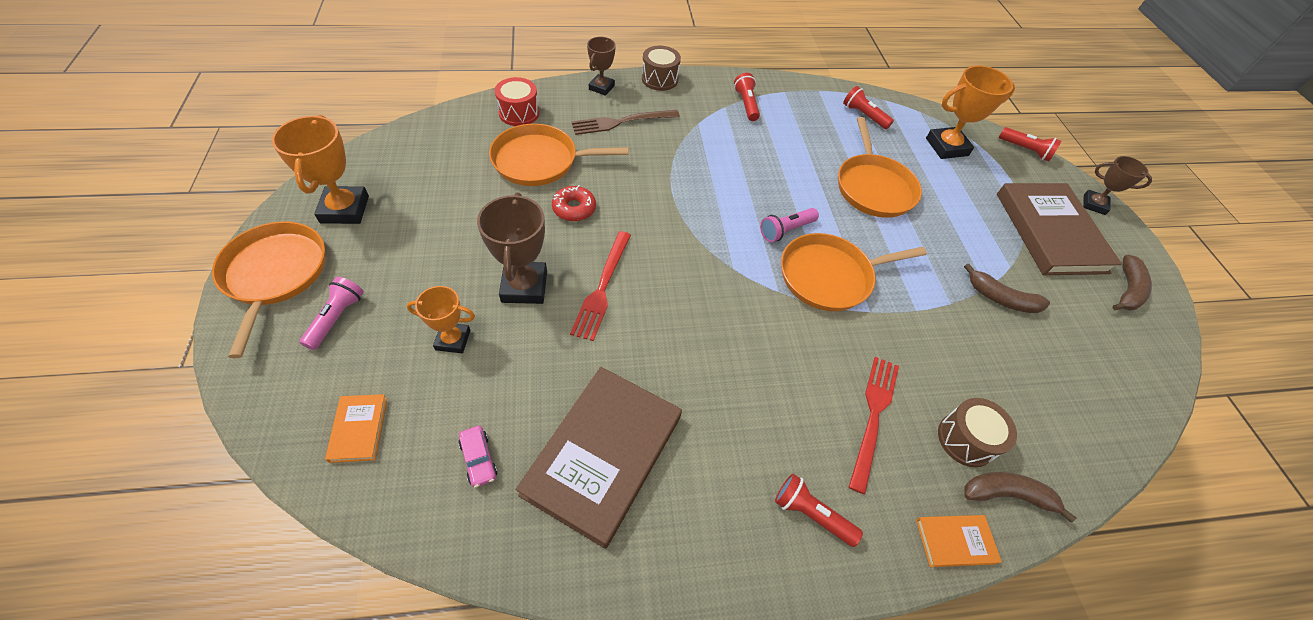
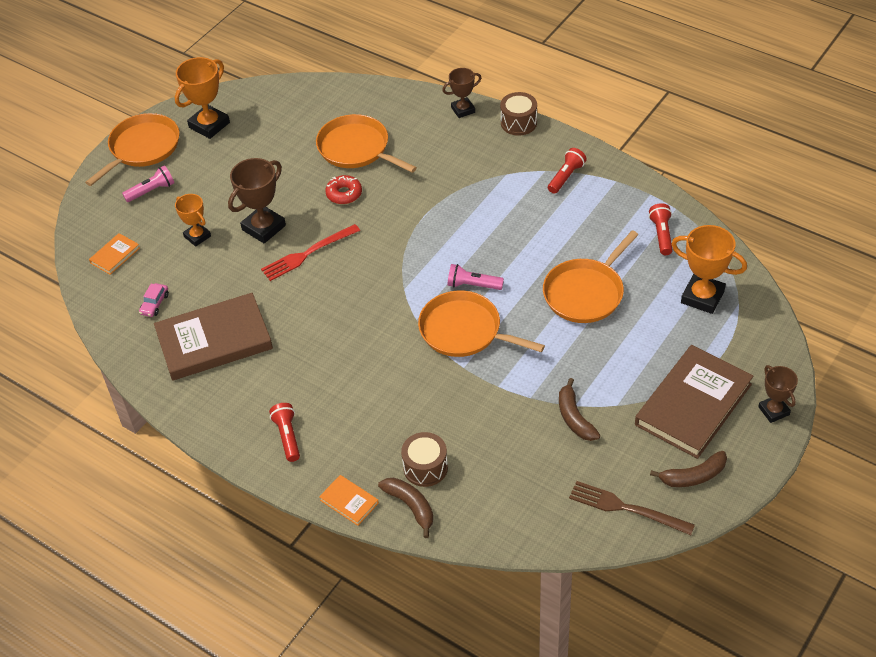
camera: 50 degrees right, 5 degrees down
red drum [494,77,539,126] -> none
brown fork [571,110,680,135] -> brown fork moved to [569,481,695,535]
red fork [849,357,899,494] -> none
red flashlight [999,127,1062,161] -> none

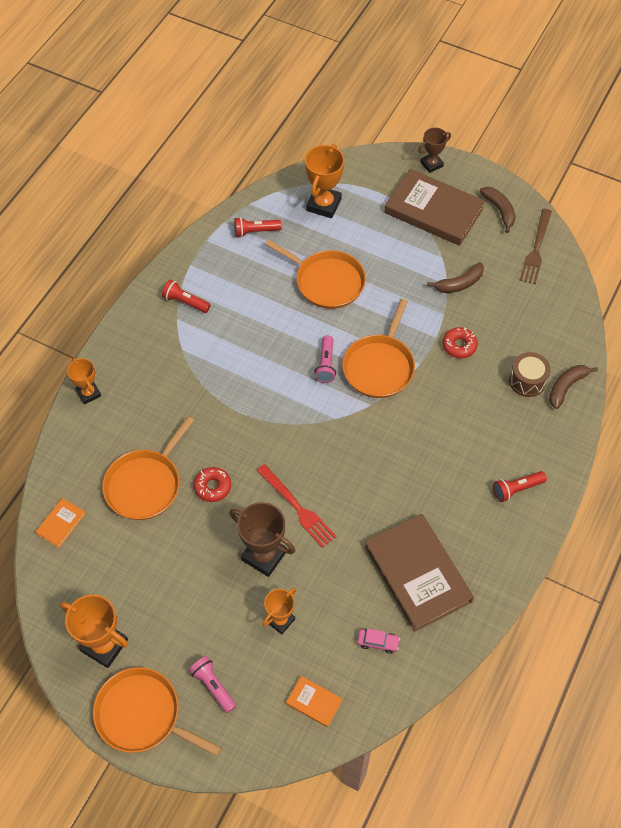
camera: 100 degrees left, 10 degrees up
orange book [319,475,379,526] -> orange book moved to [36,498,86,548]
brown trophy [442,68,481,118] -> orange trophy [67,358,101,404]
brown drum [500,92,537,136] -> none
none -> red donut [442,327,478,359]

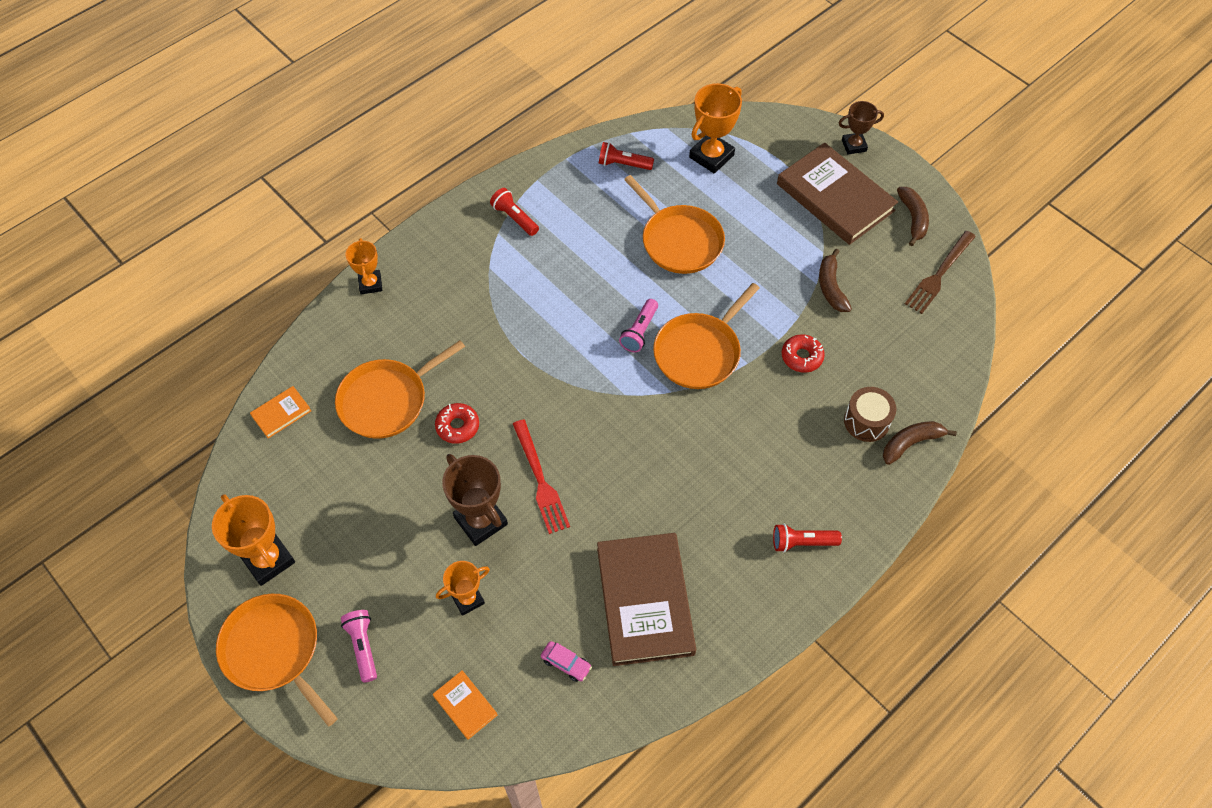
camera: 20 degrees right, 0 degrees up
brown banana [427,262,484,293] -> brown banana turned 90 degrees clockwise [819,249,852,312]

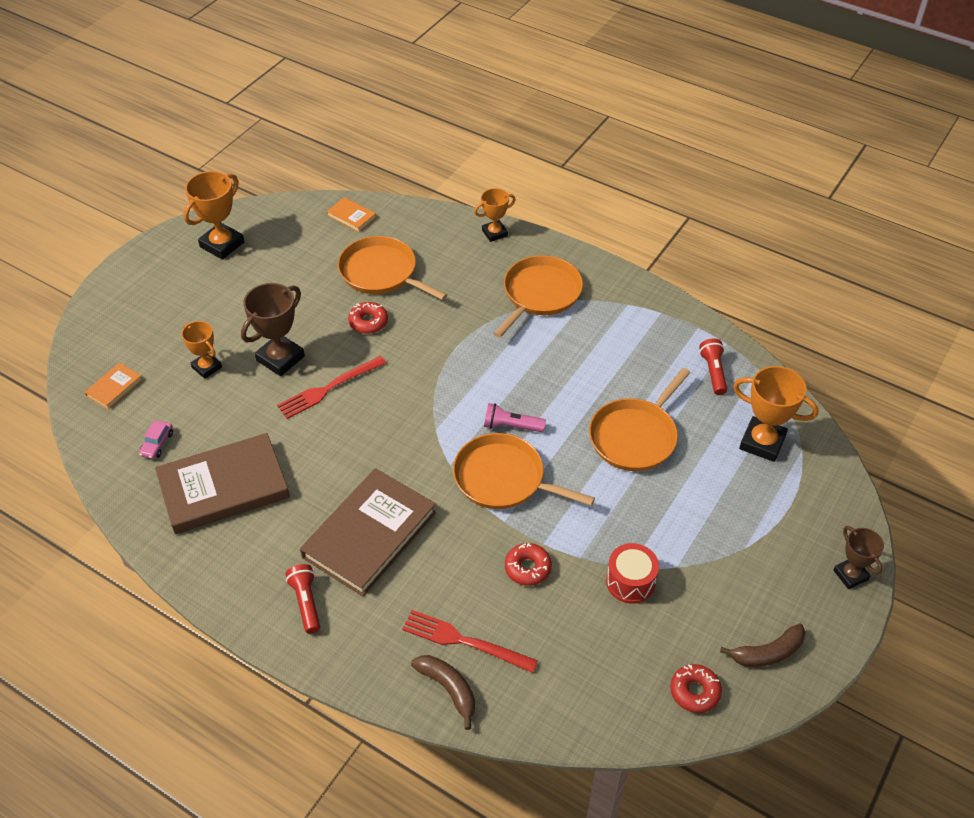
camera: 75 degrees right, 10 degrees down
orange pan [216,594,338,726] -> orange pan moved to [493,255,583,338]
pink flashlight [341,610,377,683] -> none
red flashlight [490,188,539,236] -> none
brown book [777,143,898,245] -> brown book moved to [300,468,436,597]
brown banana [819,249,852,312] -> red drum [606,543,659,604]
brown drum [844,387,897,442] -> red fork [402,610,538,673]
brown fork [905,231,976,314] -> red donut [670,664,722,713]

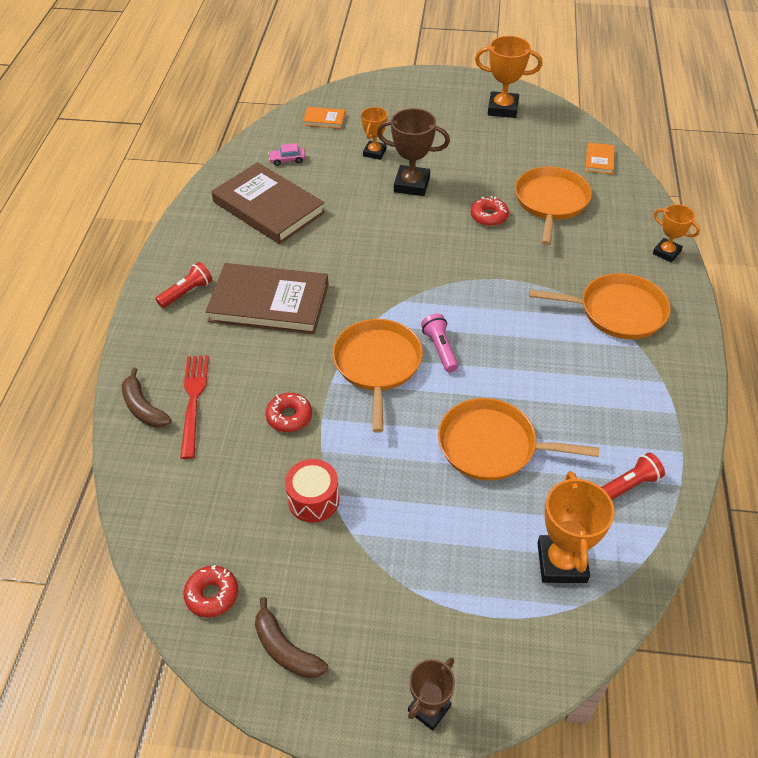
camera: 65 degrees right, 0 degrees up
red fork [277,356,386,419] -> none
brown banana [411,655,475,730] -> brown banana turned 120 degrees clockwise [122,368,172,428]

